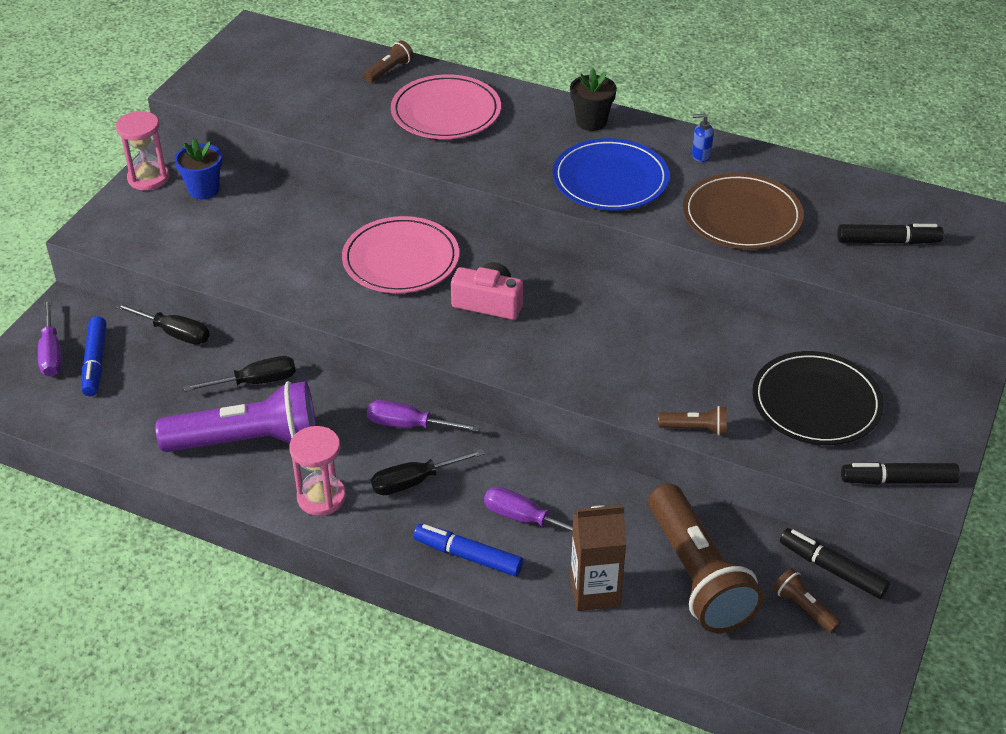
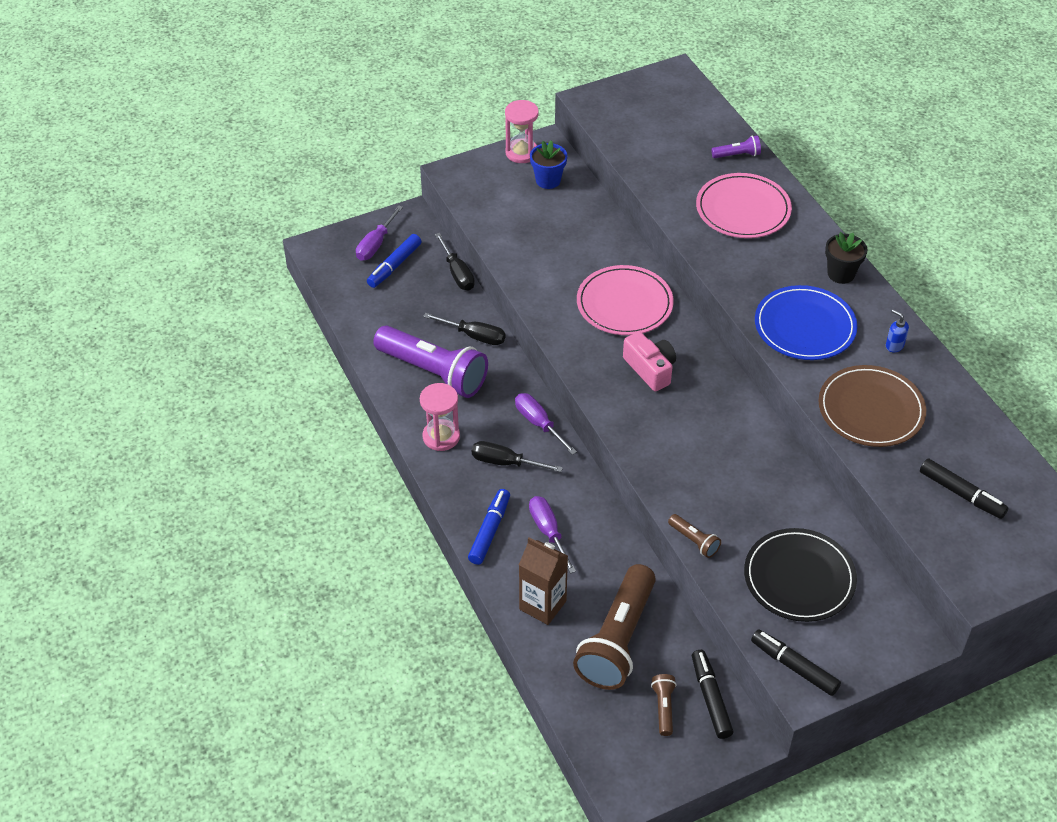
camera: 40 degrees right, 5 degrees up
brown flashlight [364,40,414,82] -> purple flashlight [711,136,761,158]
blue marker [413,524,523,577] -> blue marker turned 45 degrees clockwise [468,489,510,565]

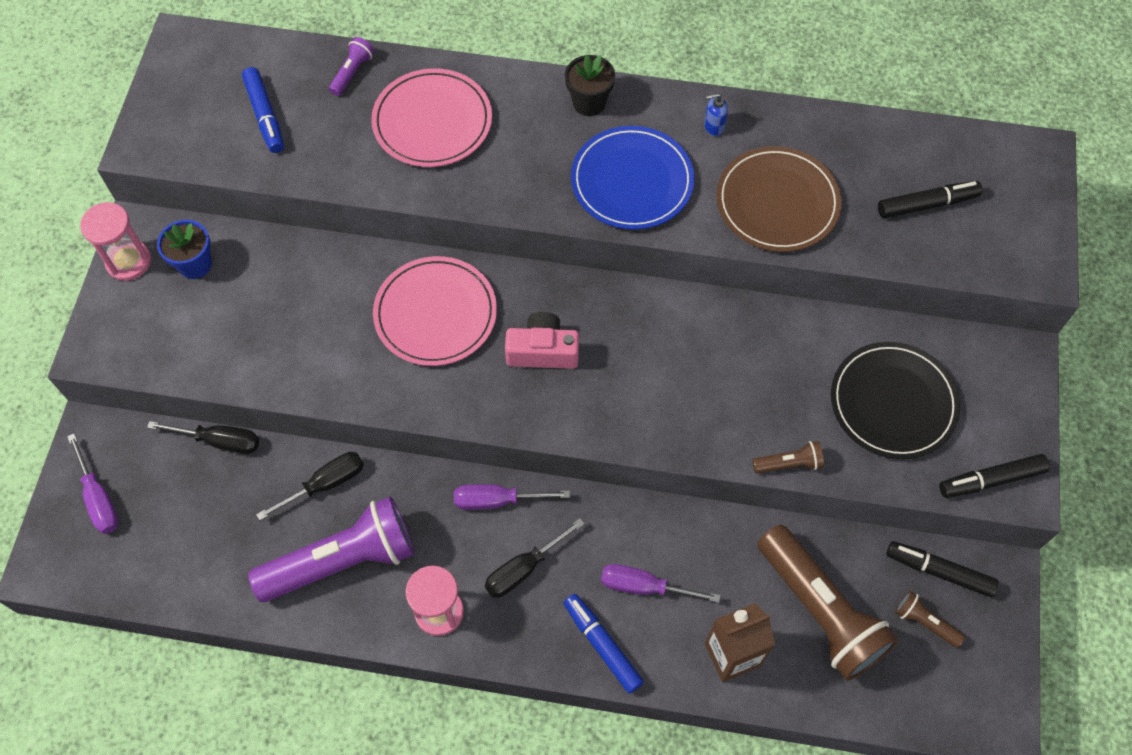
camera: 55 degrees left, 15 degrees up
blue marker [367,234,422,288] -> blue marker moved to [242,67,284,153]

